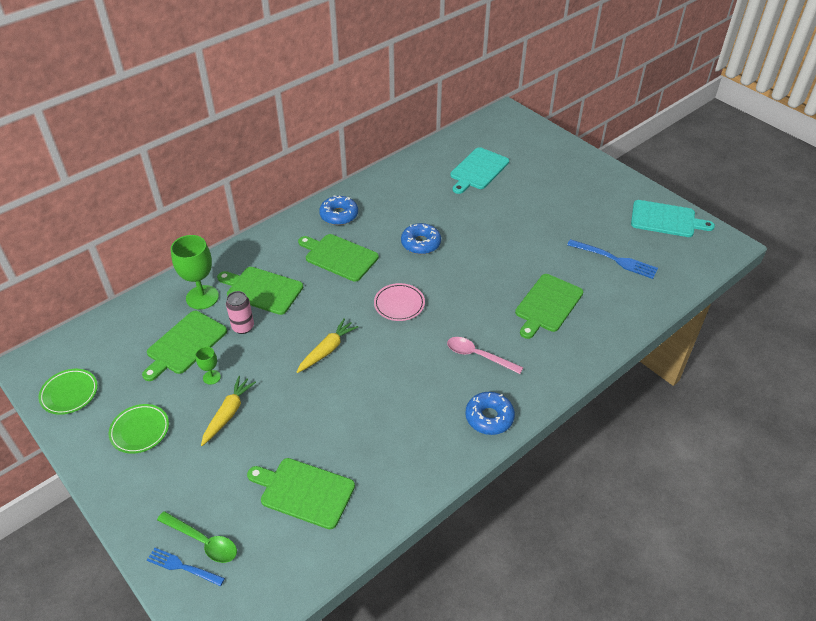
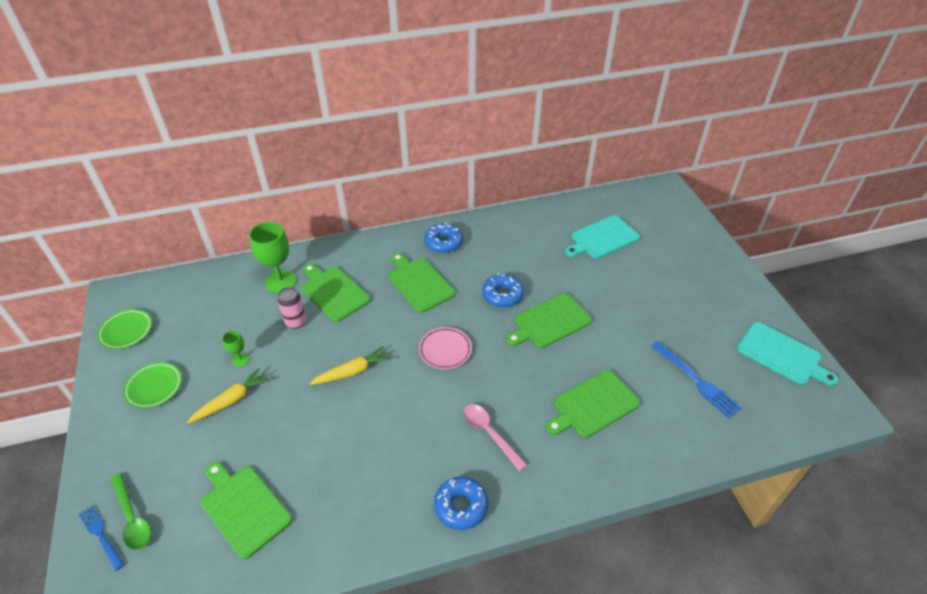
camera: 25 degrees right, 0 degrees up
green cutting board [142,311,227,381] -> green cutting board moved to [506,293,592,348]

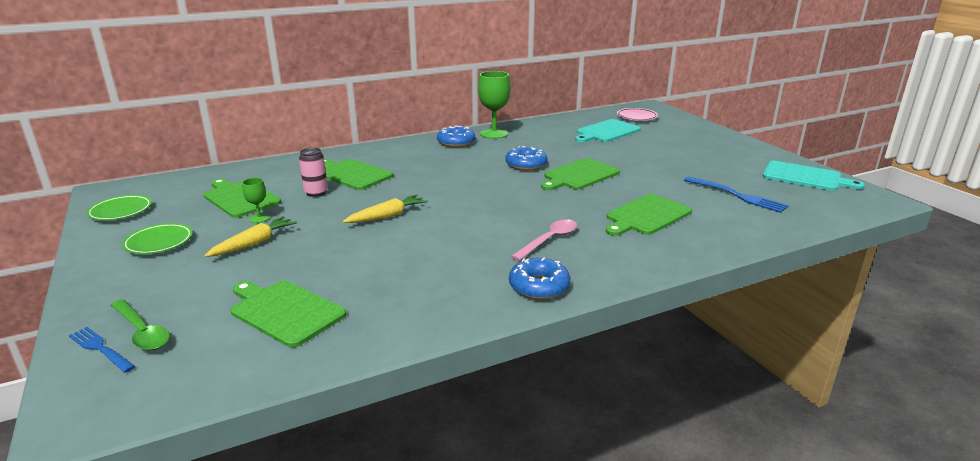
camera: 10 degrees left, 20 degrees down
green goblet [249,222,297,293] -> green goblet moved to [478,71,511,139]
green cutting board [388,253,455,313] -> green cutting board moved to [203,178,281,218]
pink plate [419,327,472,369] -> pink plate moved to [617,108,658,121]
pink spoon [463,404,527,471] -> pink spoon turned 90 degrees clockwise [511,219,577,261]

